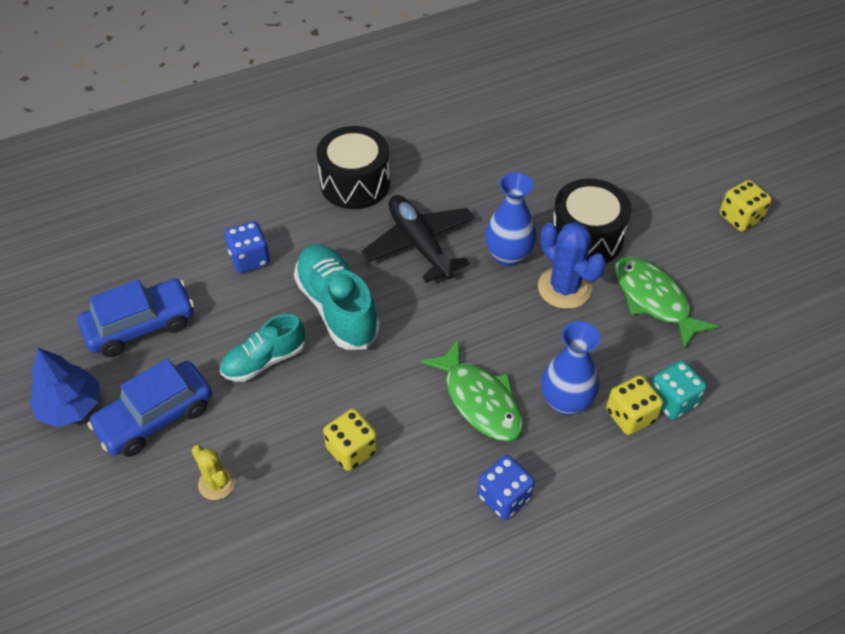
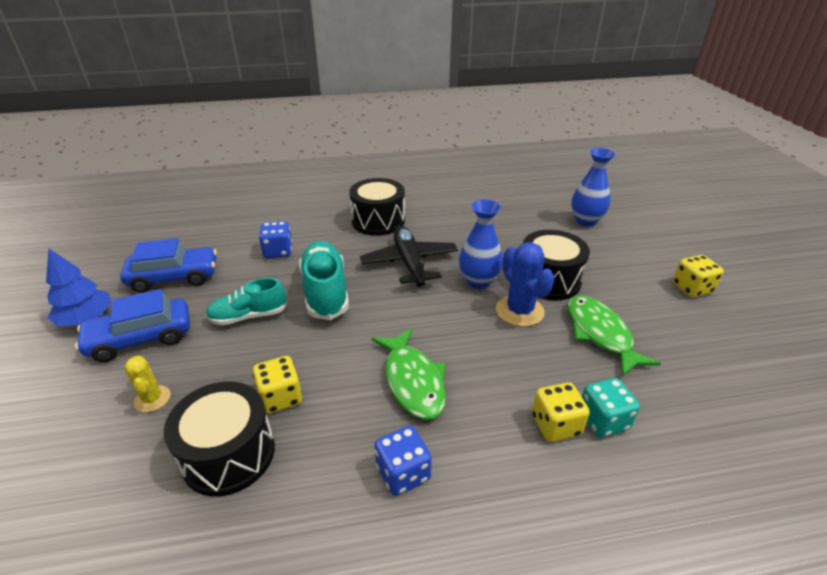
camera: 15 degrees right, 15 degrees down
blue vase [541,321,600,415] -> blue vase moved to [571,148,615,226]
none -> black drum [164,382,275,497]

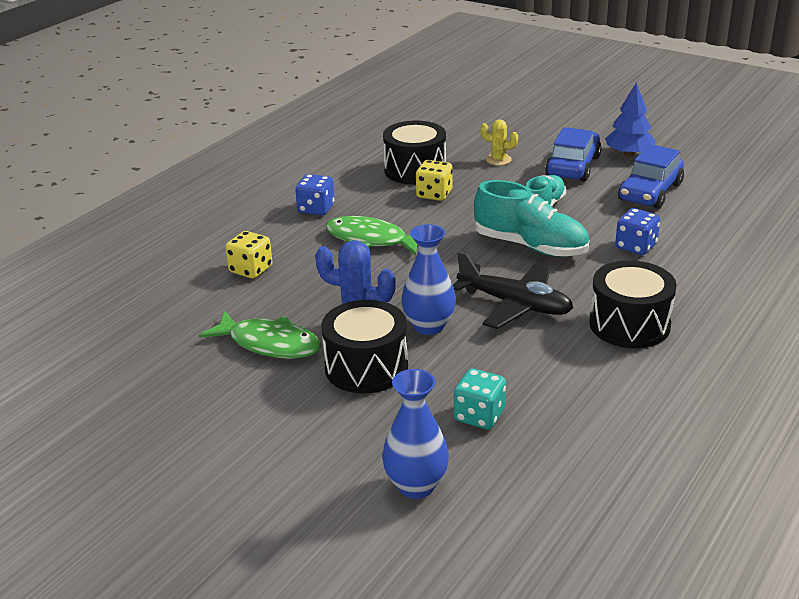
camera: 135 degrees right, 5 degrees down
turquoise dice [582,378,640,438] -> turquoise dice moved to [454,369,506,429]
yellow dice [673,255,724,297] -> none

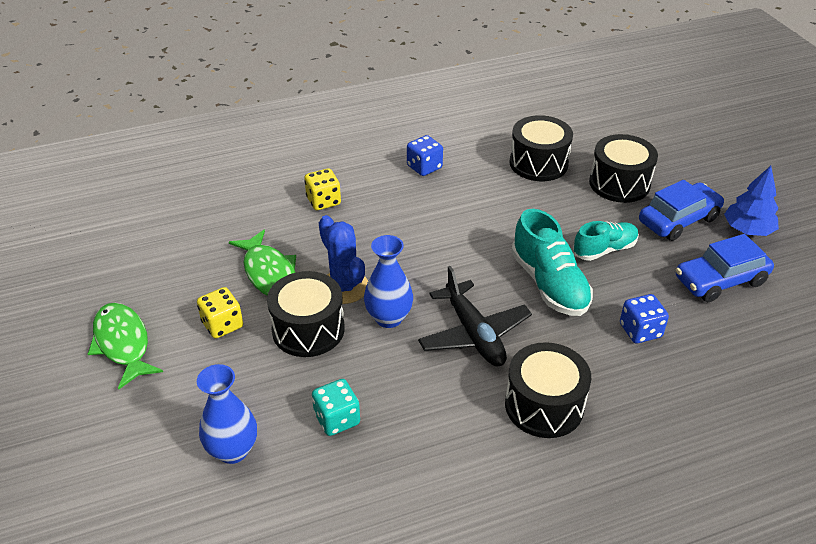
camera: 35 degrees right, 10 degrees up
green fish [325,216,417,255] -> green fish moved to [88,303,163,389]
yellow dice [416,160,453,201] -> yellow dice moved to [197,287,243,338]
yellow cactus [481,119,518,165] -> black drum [589,134,658,203]

